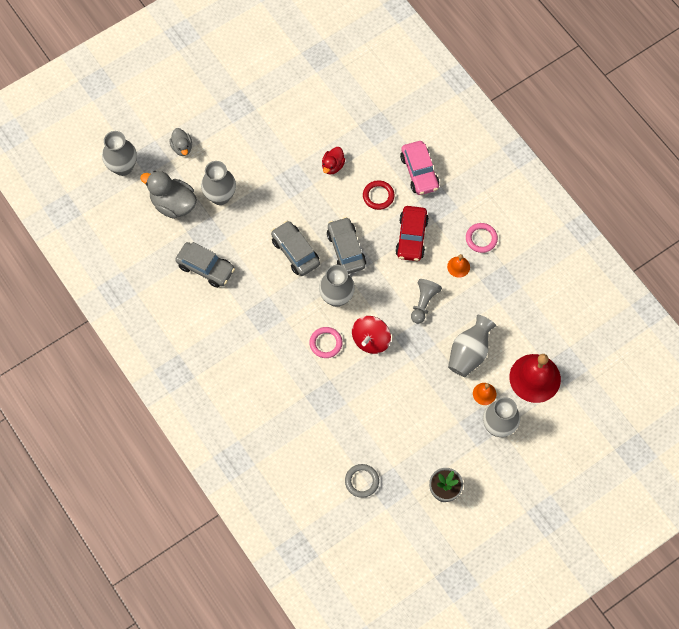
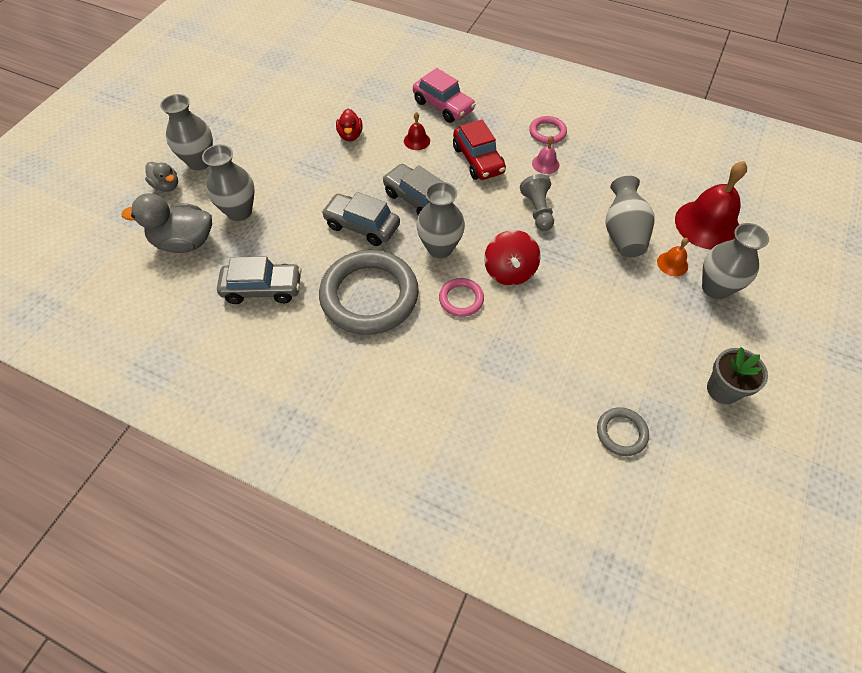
camera: 30 degrees left, 10 degrees down
grey vase [102,131,137,176] -> grey vase moved to [160,94,213,170]
red ring [363,180,394,210] -> red bell [404,112,430,150]
orange bell [447,254,470,278] -> pink bell [532,136,559,174]
none -> grey ring [319,250,419,335]

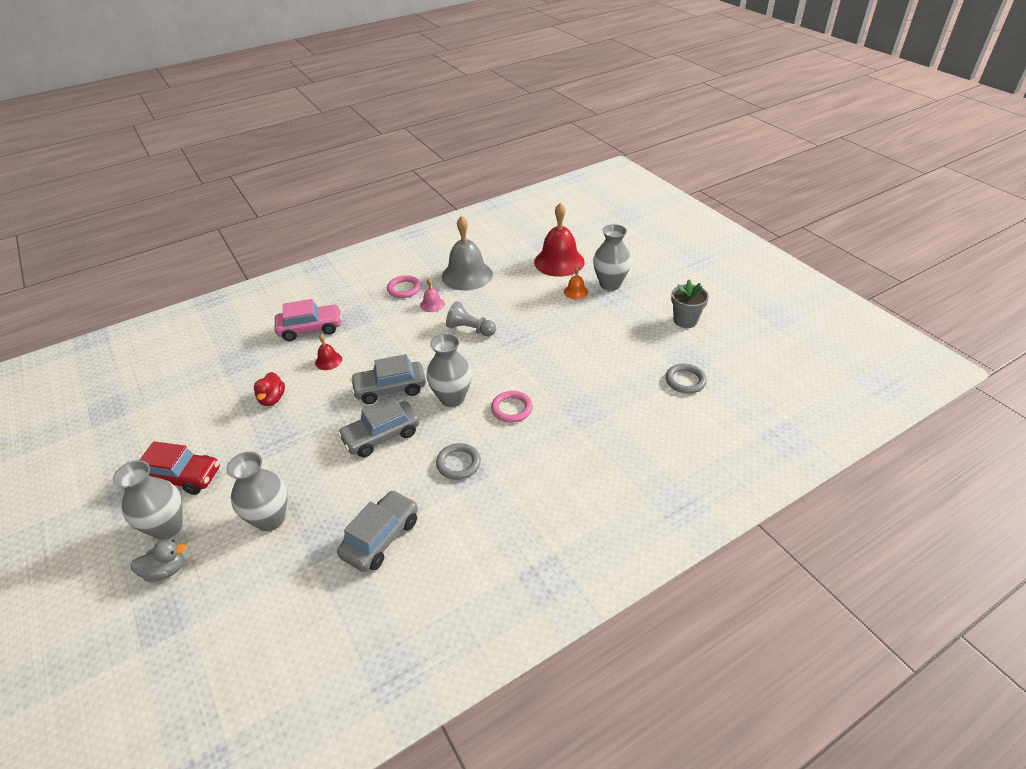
camera: 55 degrees left, 15 degrees down
grey duck [121,193,212,253] -> none
grey ring [319,250,419,335] -> grey ring [436,443,481,480], size x0.46
red duck [336,109,363,141] -> red duck turned 60 degrees clockwise [254,372,285,406]
red car [453,120,506,180] -> red car moved to [140,441,220,495]
red spinning top [484,230,541,286] -> none
grey vase [605,176,655,257] -> none
none -> grey bell [442,216,493,291]

